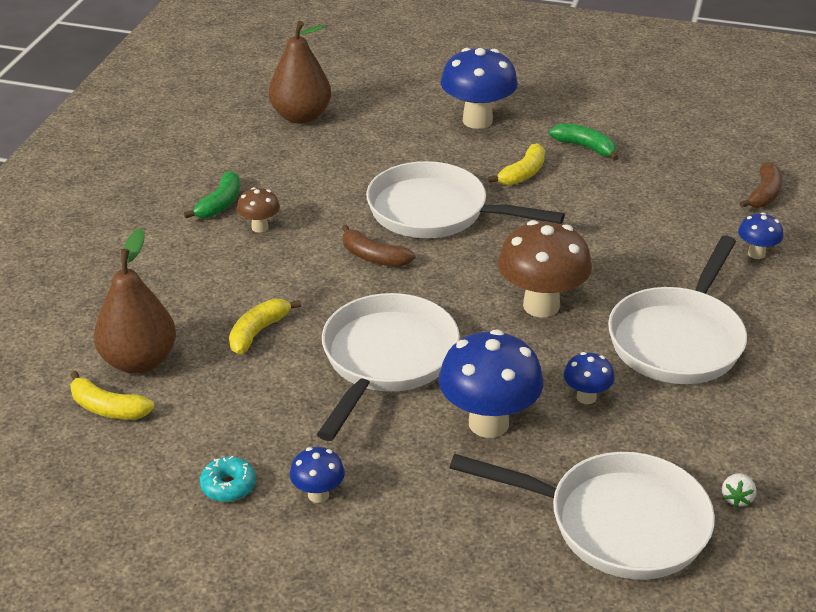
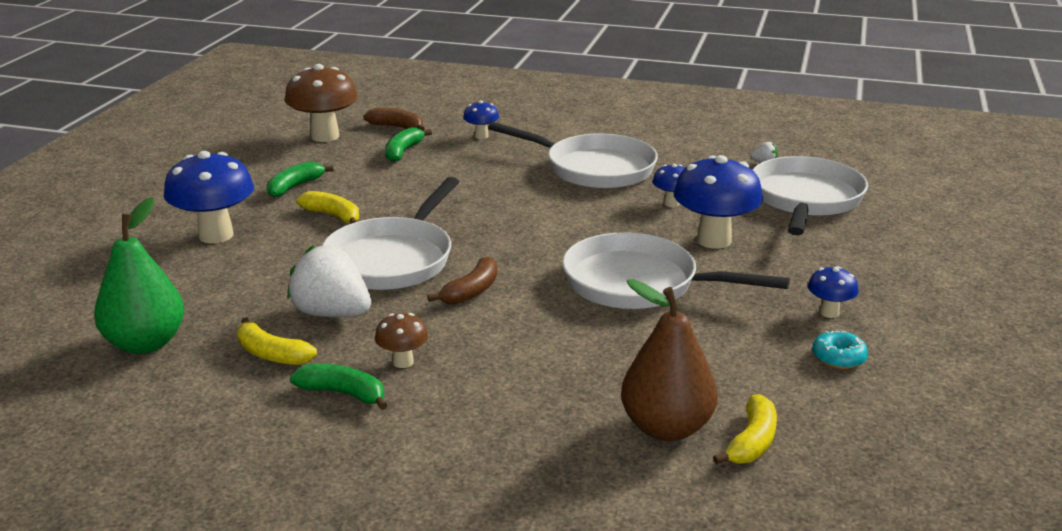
camera: 90 degrees left, 10 degrees down
yellow banana [229,299,301,354] -> yellow banana moved to [237,317,317,365]
brown pear [269,21,331,124] -> green pear [94,197,184,354]
brown mushroom [498,220,592,318] -> brown mushroom moved to [285,64,358,142]
none -> white strawberry [287,245,371,317]
none -> green banana [385,127,432,162]

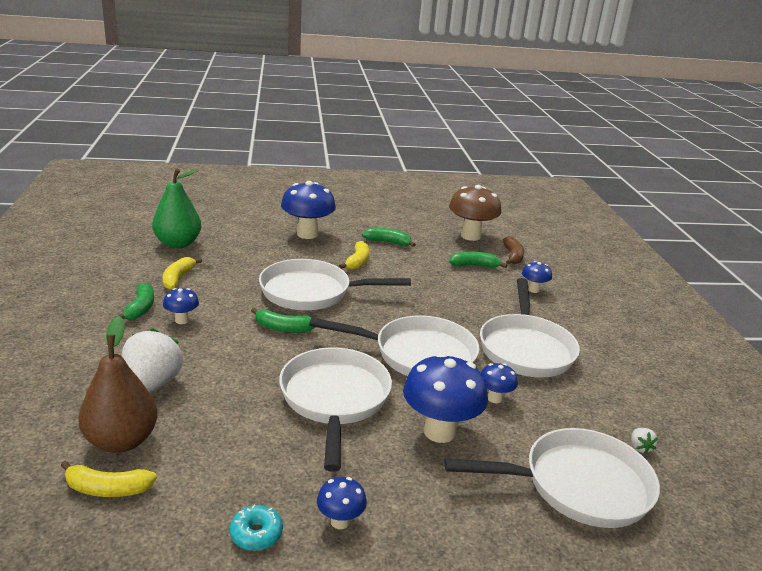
camera: 65 degrees right, 0 degrees up
white strawberry [287,245,371,317] -> white strawberry moved to [122,328,183,393]
brown mushroom [375,313,428,368] -> blue mushroom [163,288,199,324]
brown banana [427,257,497,304] -> green banana [251,308,315,333]
none -> white pan [309,316,479,376]

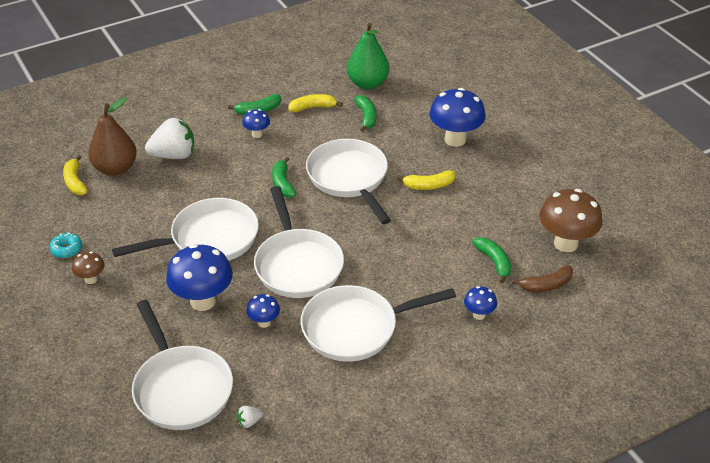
camera: 70 degrees right, 15 degrees up
blue mushroom [317,477,367,529] -> brown mushroom [72,251,105,284]
green banana [362,228,416,247] -> green banana moved to [354,95,376,132]

